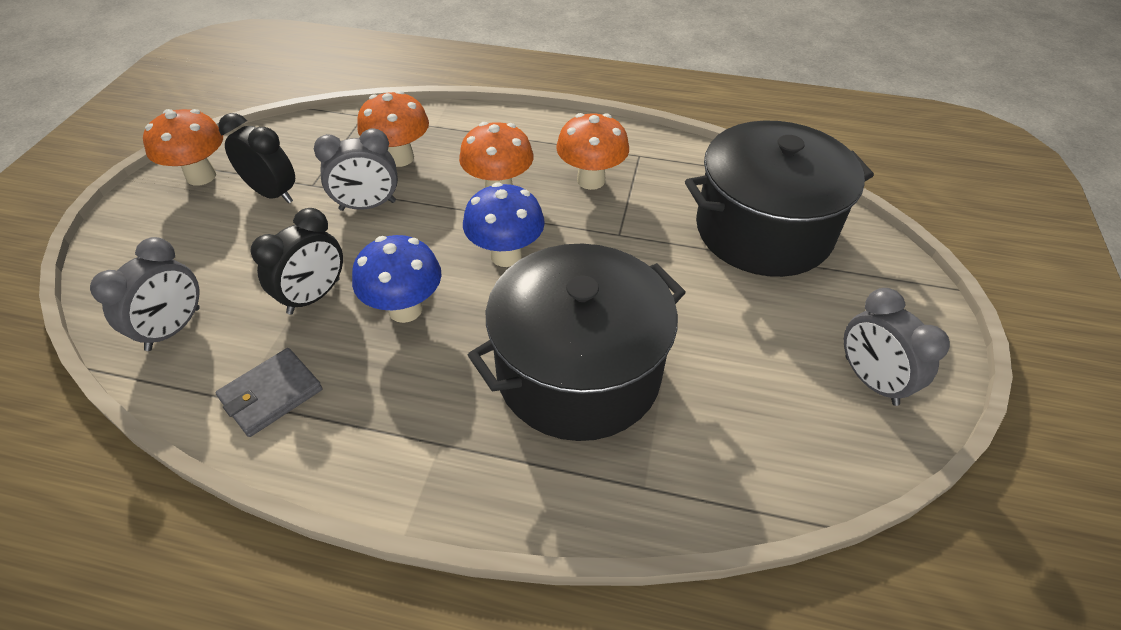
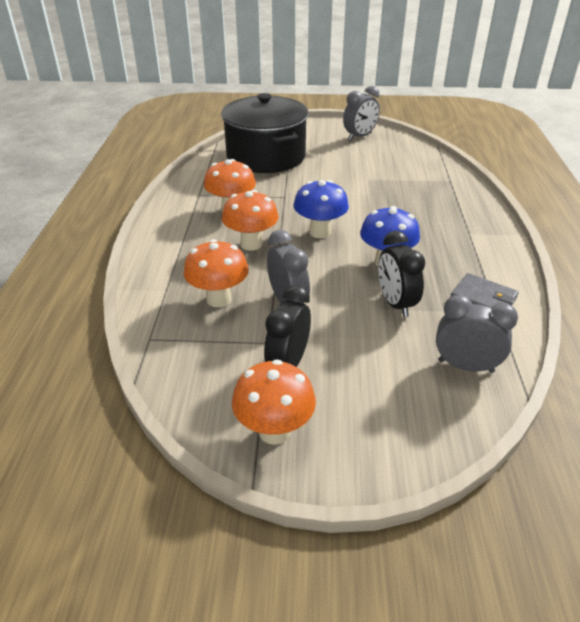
camera: 100 degrees left, 10 degrees down
black clock [250,208,343,315] -> black clock turned 135 degrees counterclockwise [378,231,425,317]
black pot [468,244,686,441] -> none

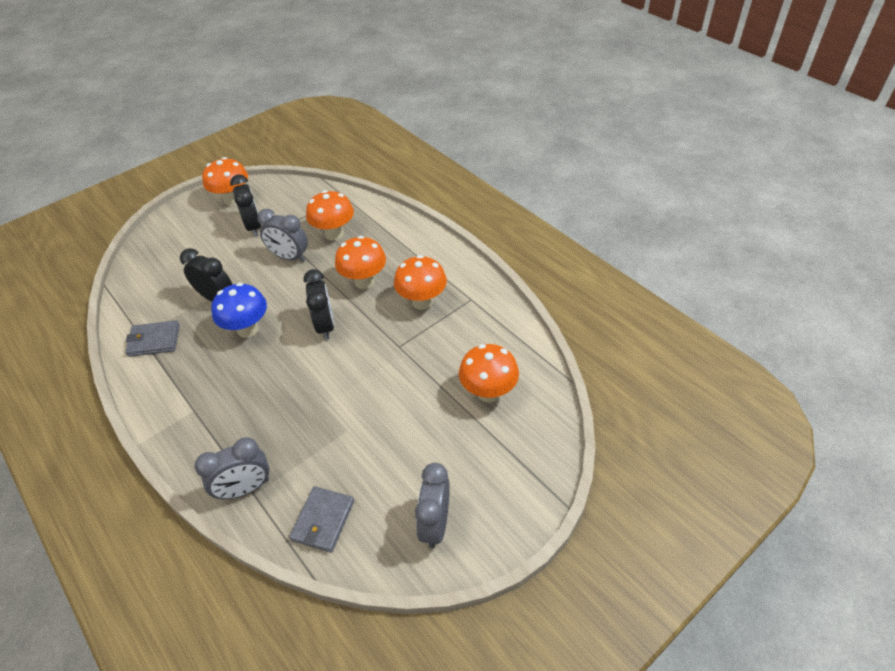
camera: 140 degrees right, 10 degrees up
black pot [221,93,309,173] -> orange mushroom [459,344,519,402]
blue mushroom [294,180,349,238] -> black clock [303,269,334,340]
grey clock [436,295,518,373] -> grey clock moved to [195,437,269,500]
none -> grey wallet [289,486,354,553]

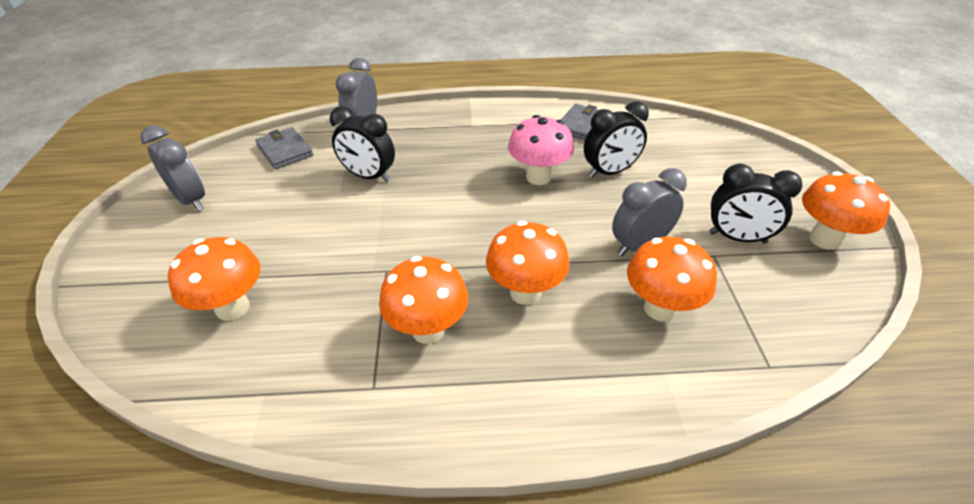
camera: 125 degrees right, 5 degrees down
blue mushroom [211,283,267,338] -> pink mushroom [508,115,574,185]
black clock [303,269,334,340] -> black clock moved to [330,106,395,182]

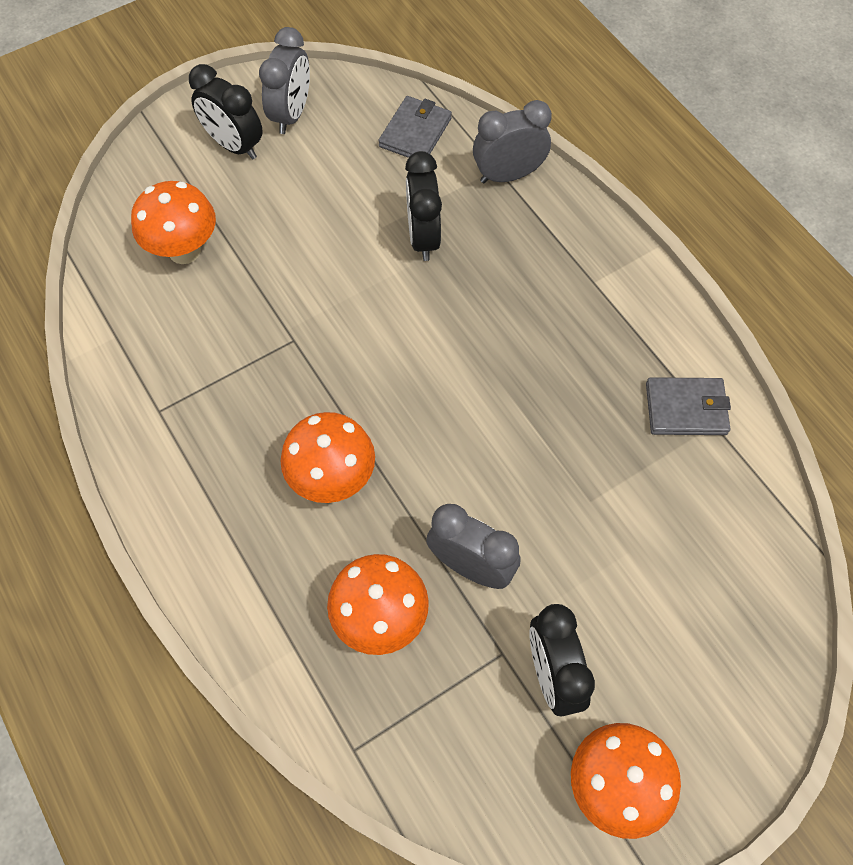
camera: 60 degrees right, 20 degrees up
orange mushroom [379,256,468,344] -> none
pink mushroom [508,115,574,185] -> none
black clock [584,101,649,178] -> black clock moved to [189,64,263,160]

